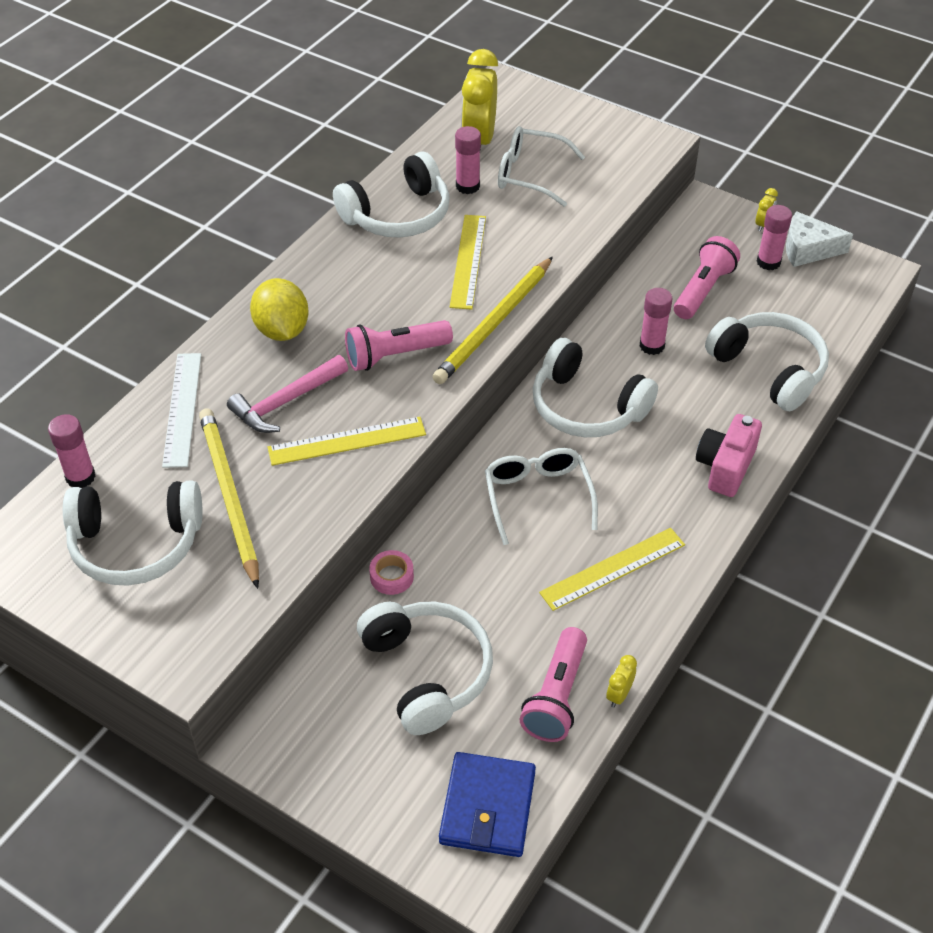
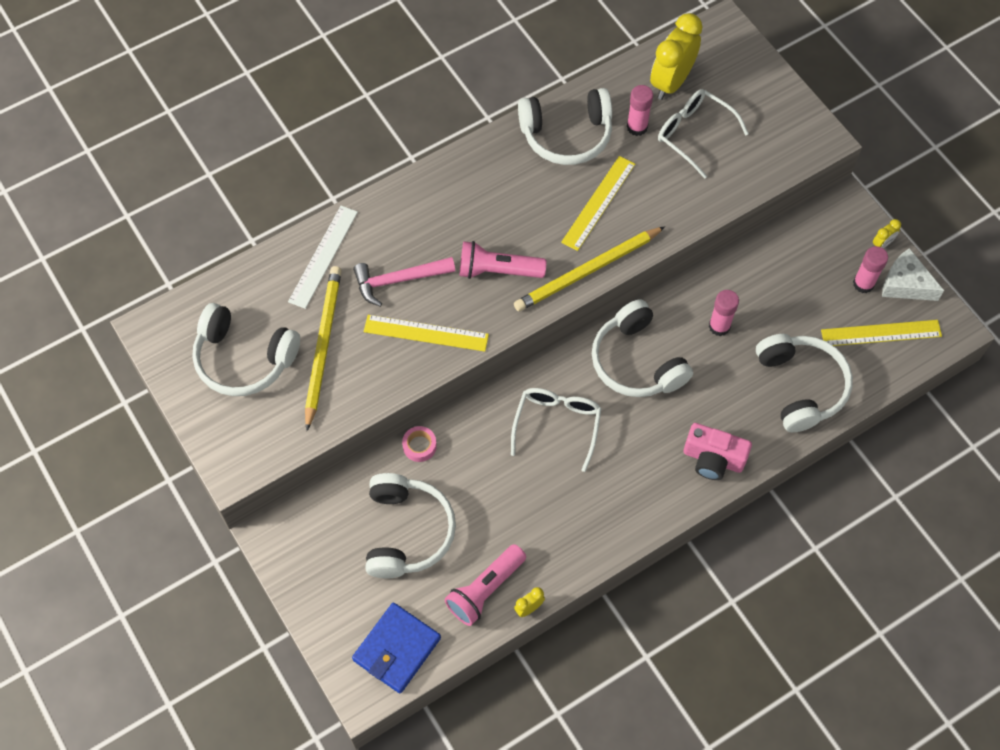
camera: 25 degrees right, 15 degrees up
pink glue stick [48,414,96,488] -> none
yellow lemon [250,278,308,341] -> none
yellow ruler [539,528,685,611] -> yellow ruler moved to [821,320,942,346]
pink flashlight [674,236,740,319] -> none
pink camera [696,414,762,497] -> pink camera turned 120 degrees counterclockwise [683,423,752,480]

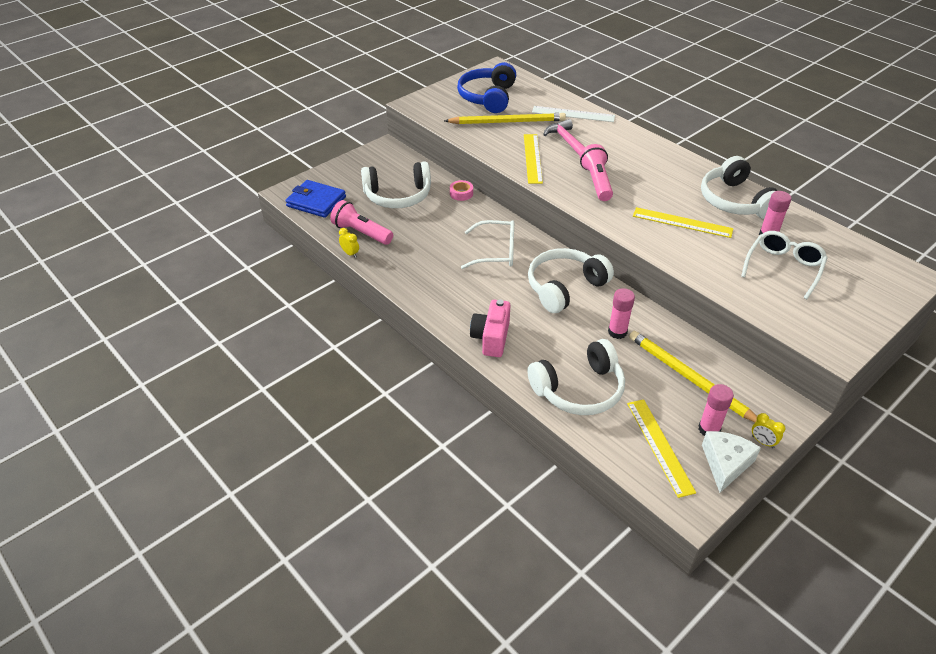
camera: 80 degrees right, 20 degrees down
white headphones [192,303,300,396] -> blue headphones [457,62,516,113]
yellow pencil [514,226,665,312] -> yellow pencil moved to [629,331,757,422]
yellow clock [650,13,703,100] -> none

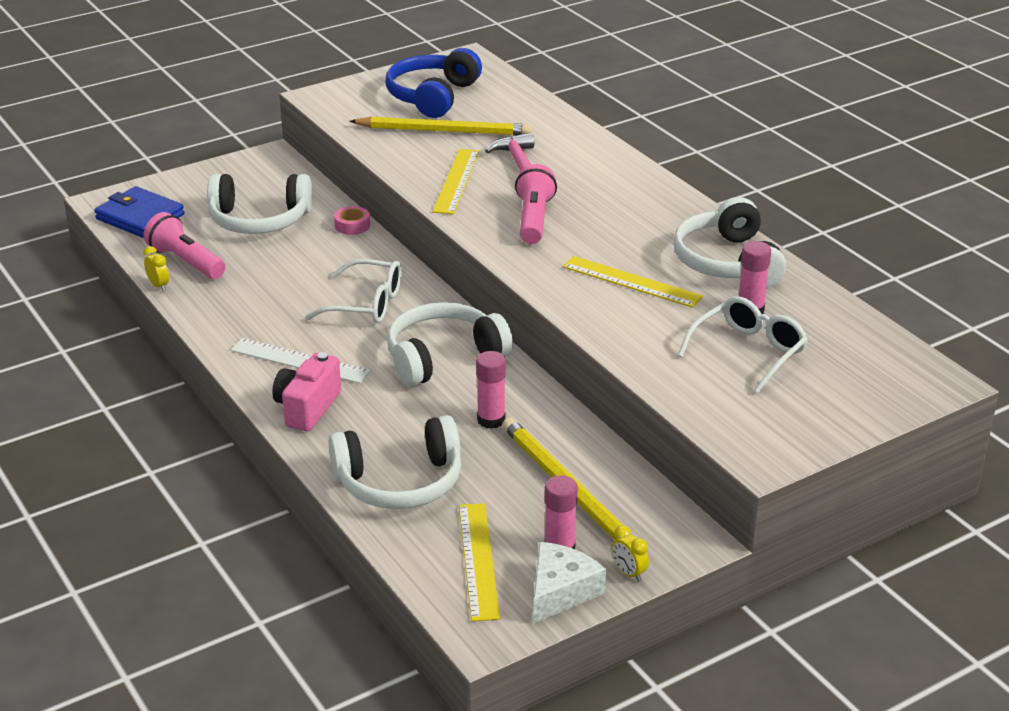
camera: 10 degrees right, 10 degrees down
white ruler [532,106,615,122] -> white ruler moved to [231,338,371,384]

